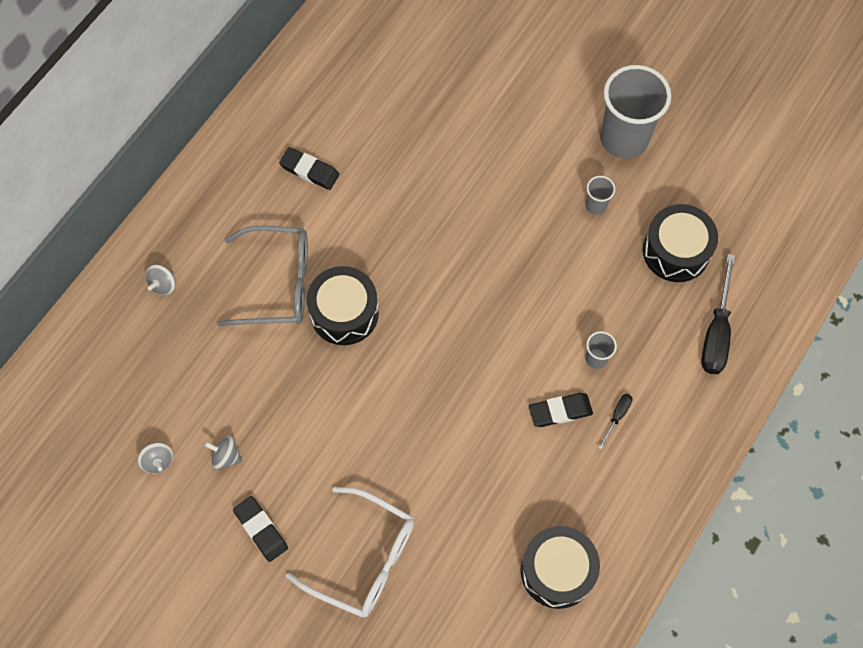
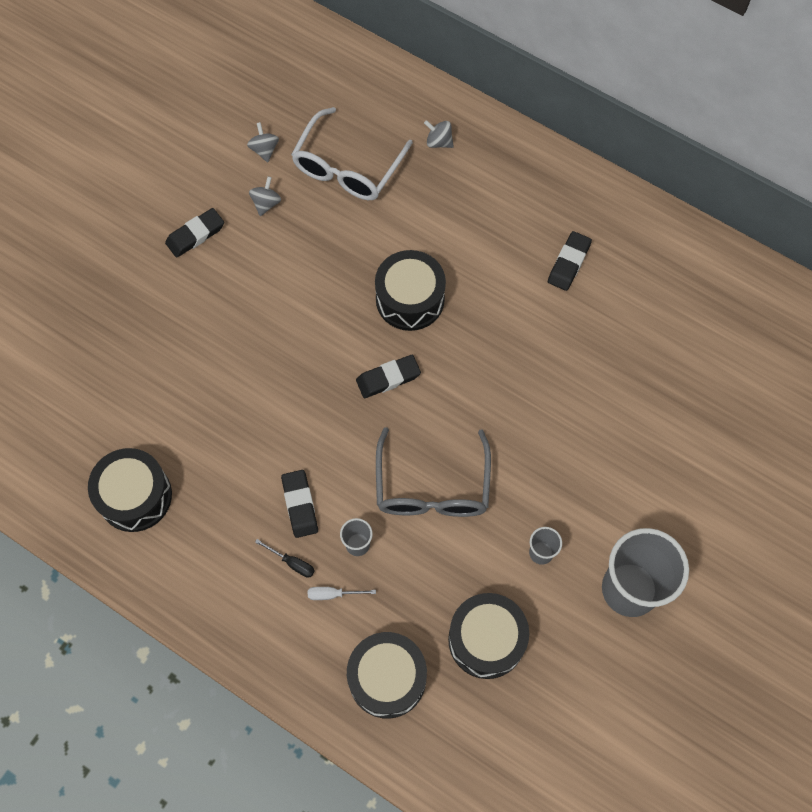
camera: 90 degrees right, 0 degrees up
grey spinning top [138,442,173,474] -> grey spinning top turned 105 degrees clockwise [247,122,279,162]
grey glasses [217,226,308,326] -> grey glasses moved to [376,427,491,517]
white glasses [286,487,414,617] -> white glasses moved to [291,107,413,200]
black screwdriver [701,254,735,374] -> black drum [347,632,427,719]
none -> white screwdriver [308,587,376,600]
none -> black eraser [356,355,421,398]

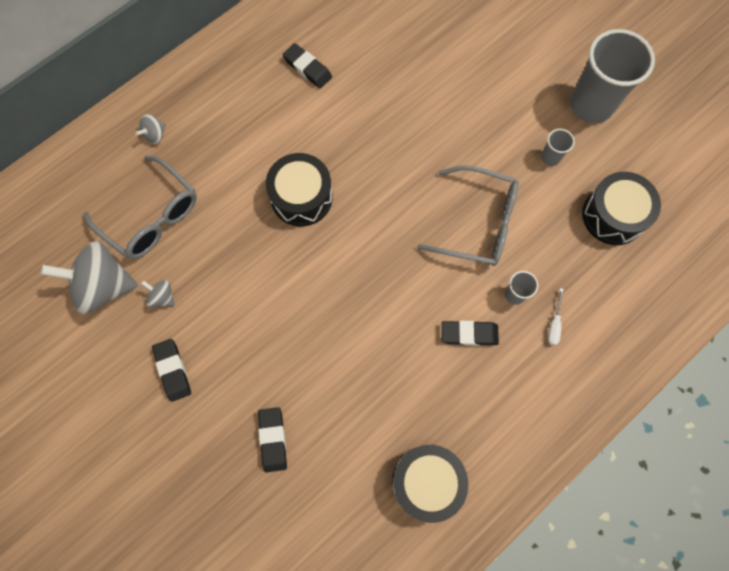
camera: 75 degrees left, 5 degrees up
grey spinning top [247,122,279,162] -> grey spinning top [41,241,138,315], size x2.25
black screwdriver [255,539,315,578] -> none
white glasses [291,107,413,200] -> grey glasses [83,156,197,259]
black drum [347,632,427,719] -> none
black eraser [356,355,421,398] -> black eraser moved to [258,407,287,472]

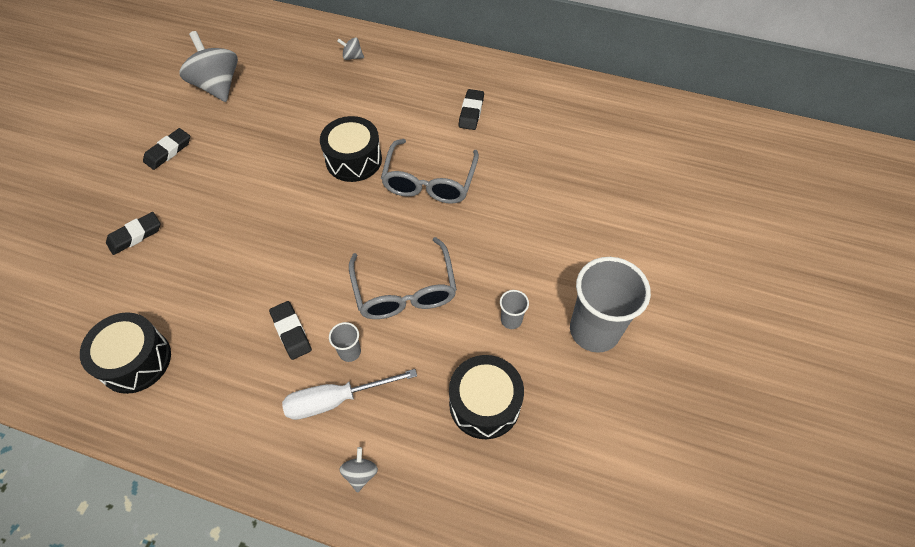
camera: 60 degrees right, 15 degrees down
grey glasses [83,156,197,259] -> grey glasses moved to [381,139,479,204]
grey spinning top [141,280,175,307] -> grey spinning top moved to [339,447,378,493]
white screwdriver [548,288,563,346] -> white screwdriver [282,369,417,420], size x2.08

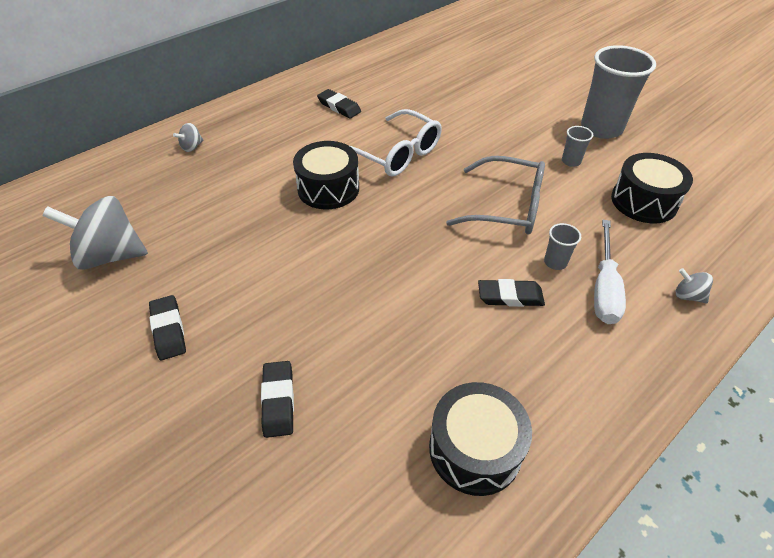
camera: 60 degrees left, 10 degrees down
grey glasses [381,139,479,204] -> white glasses [350,109,442,176]

